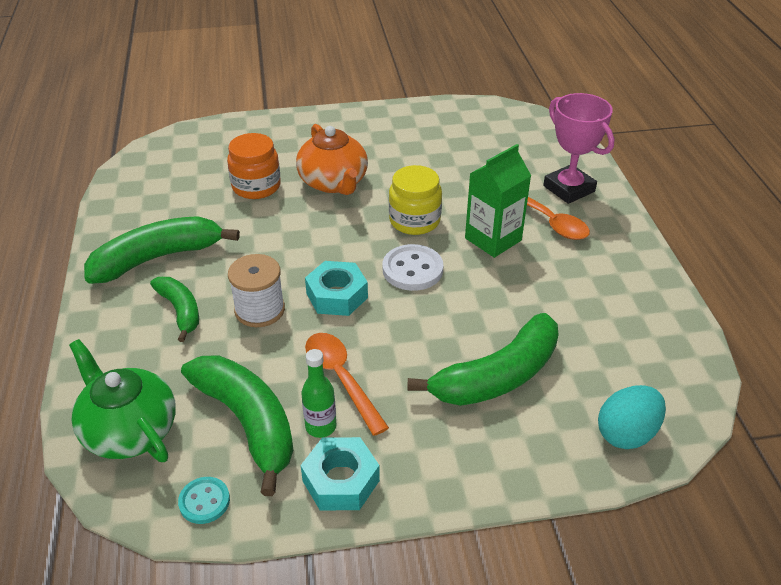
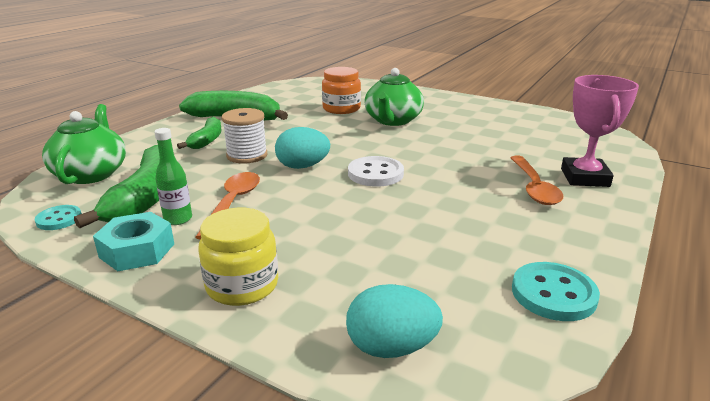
camera: 40 degrees right, 15 degrees down
orange teapot [296,124,368,195] -> green teapot [364,68,424,126]
turquoise nut [305,261,368,316] -> turquoise egg [275,127,330,169]
yellow jar [389,165,442,235] -> yellow jar moved to [198,208,278,306]
green banana [407,313,559,406] -> none
green carton [465,144,531,258] -> none
none -> turquoise button [512,262,600,321]

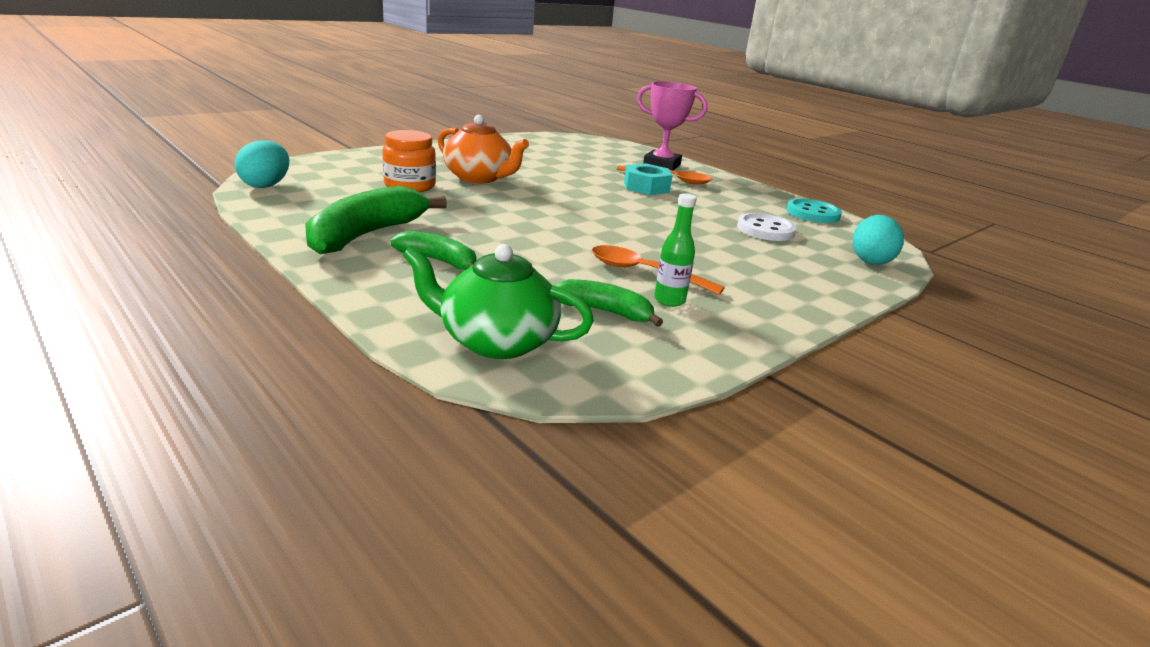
camera: 75 degrees left, 0 degrees up
turquoise button [35,205,82,230] -> none
green banana [74,145,160,228] -> green banana [556,279,663,327], size x0.58
turquoise nut [93,212,174,271] -> turquoise nut moved to [624,163,673,195]
yellow jar [198,208,278,306] -> none
white spool [222,108,267,164] -> none
turquoise egg [275,127,330,169] -> turquoise egg moved to [235,140,289,188]
white button [348,156,404,186] -> white button moved to [737,213,797,241]
green teapot [364,68,424,126] -> orange teapot [438,115,529,183]

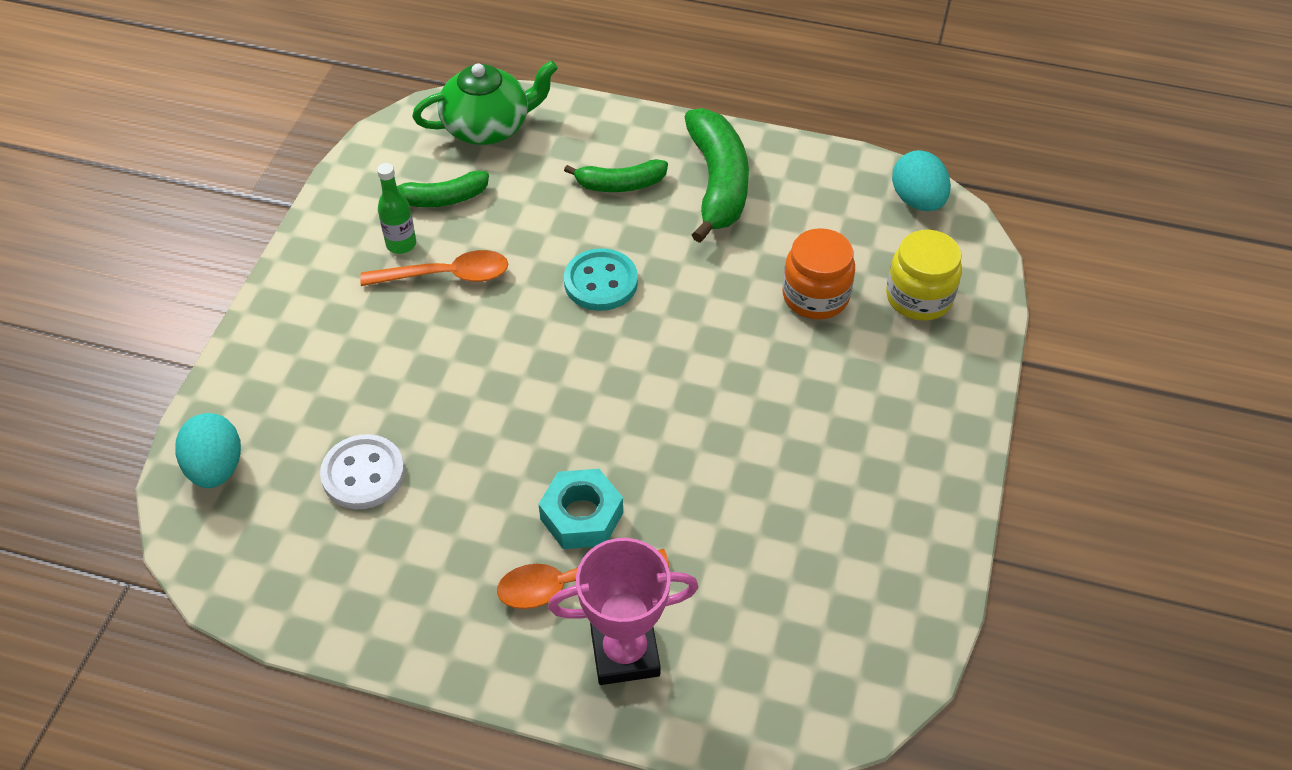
camera: 150 degrees right, 25 degrees up
orange teapot [438,115,529,183] -> none
turquoise button [787,199,842,223] -> turquoise button moved to [564,248,638,311]
none -> yellow jar [886,230,962,321]

